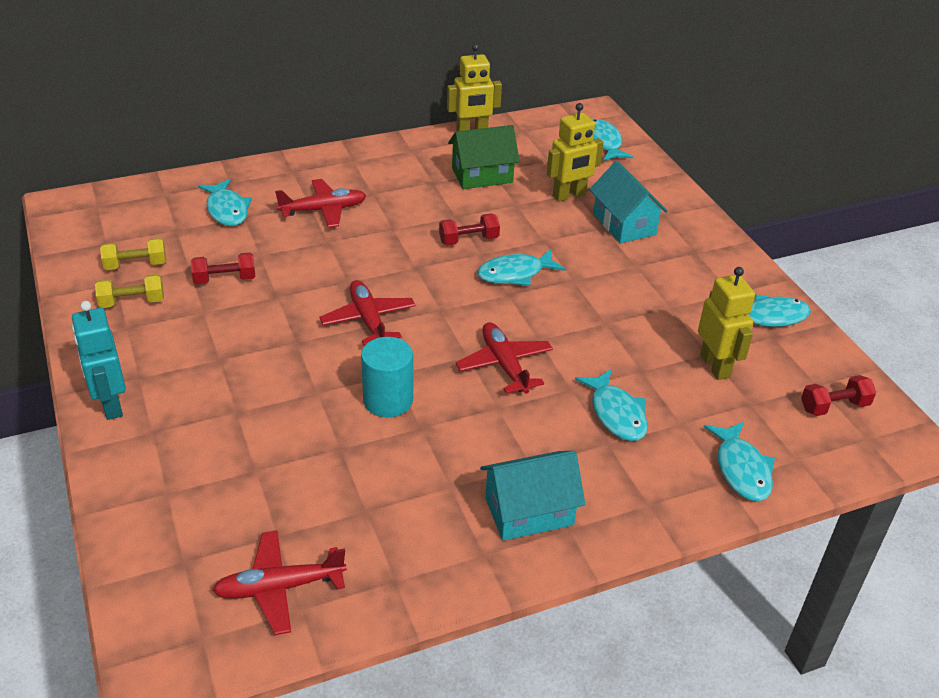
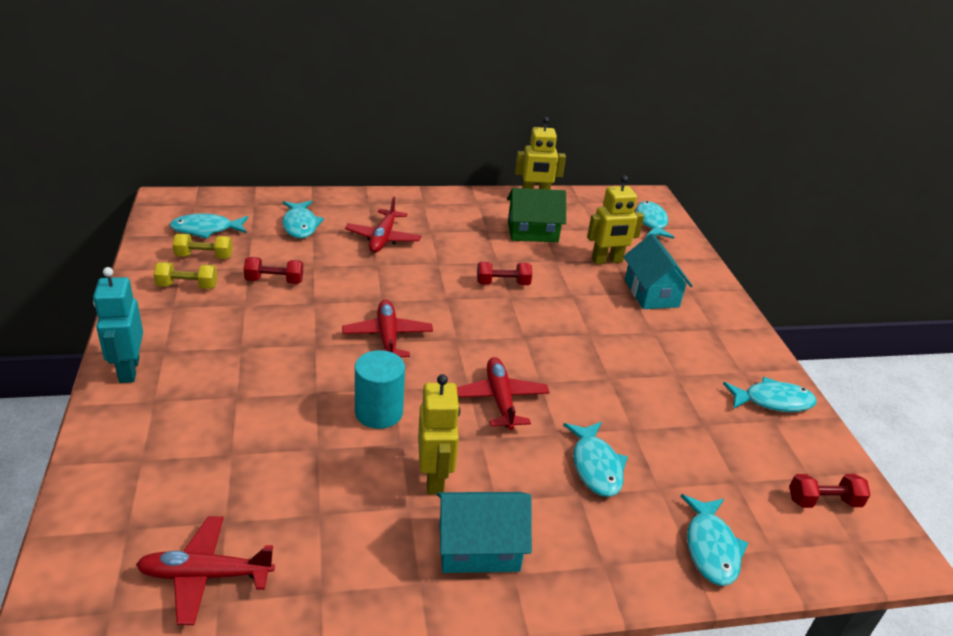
camera: 10 degrees right, 5 degrees down
red plane [275,179,366,228] -> red plane turned 105 degrees clockwise [345,196,421,253]
turquoise fish [477,249,566,286] -> turquoise fish moved to [169,213,248,239]
yellow robot [698,267,755,380] -> yellow robot moved to [418,374,460,495]

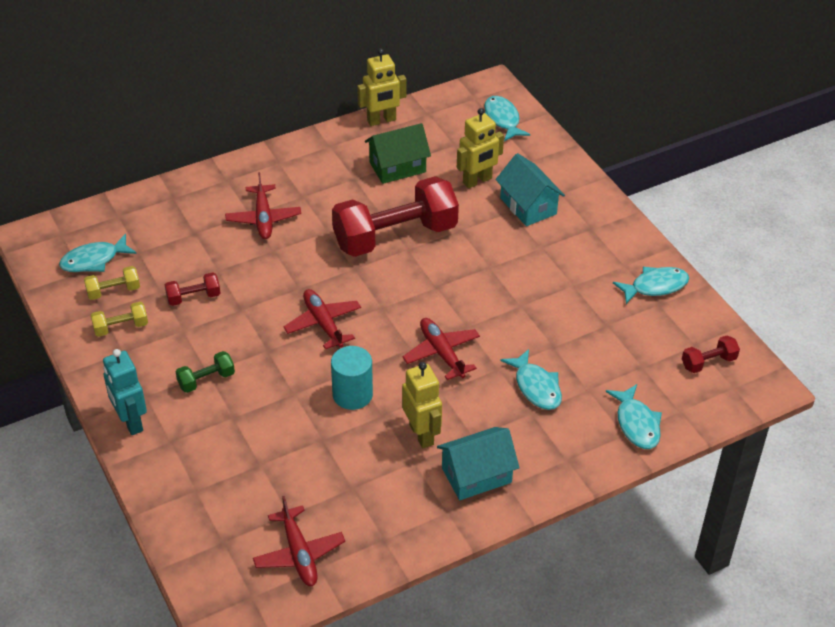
camera: 15 degrees left, 10 degrees up
red plane [136,516,275,625] -> red plane turned 90 degrees counterclockwise [253,496,345,586]
turquoise fish [282,201,324,238] -> none
red dumbbell [477,262,532,285] -> red dumbbell [332,176,459,257], size x2.38
none -> green dumbbell [176,351,235,393]

